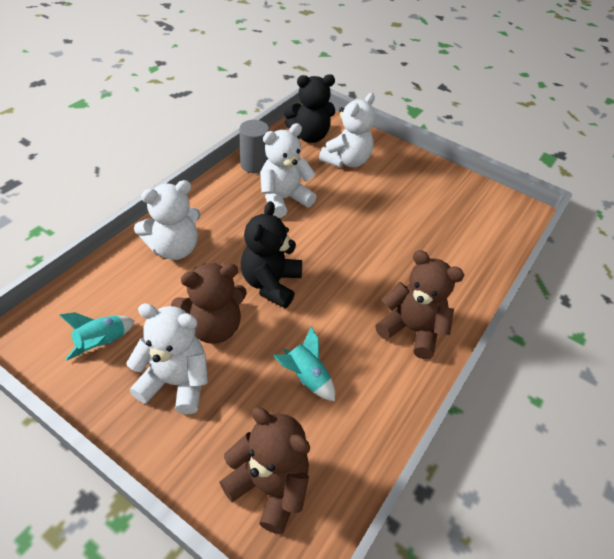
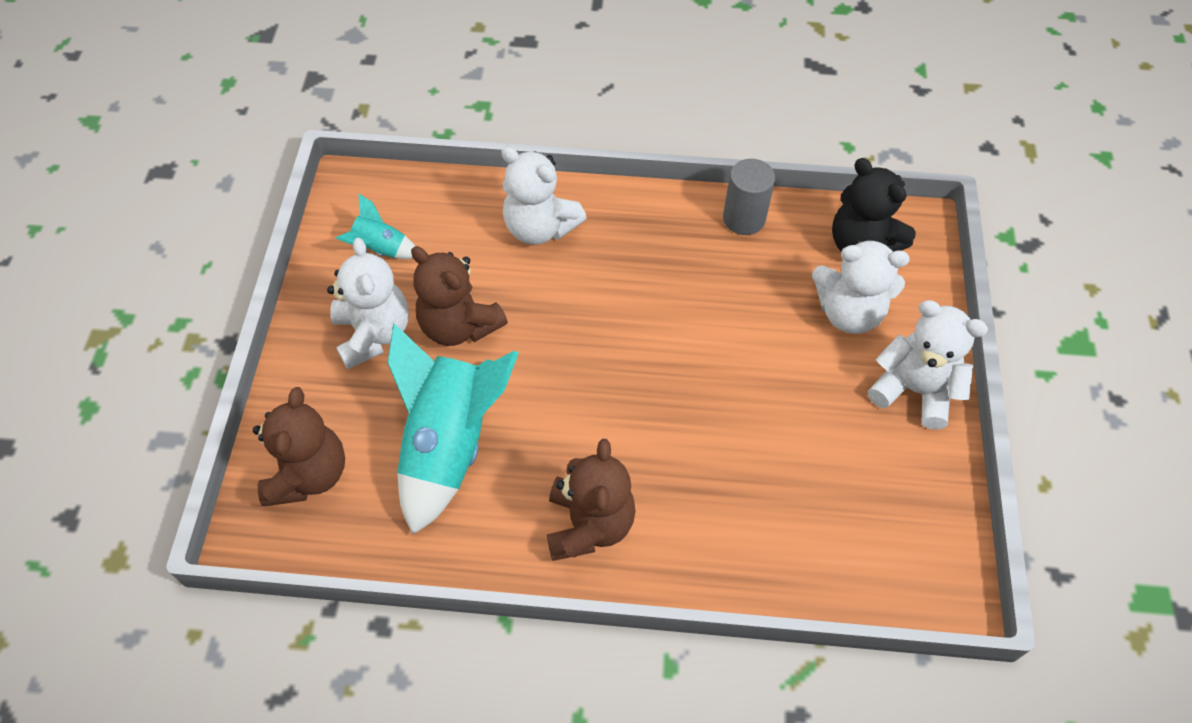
camera: 65 degrees right, 10 degrees up
black teddy bear [241,201,302,308] -> none
white teddy bear [260,123,317,218] -> white teddy bear moved to [868,300,988,430]
turquoise rocket [273,326,335,401] -> turquoise rocket [387,323,519,534], size x2.13

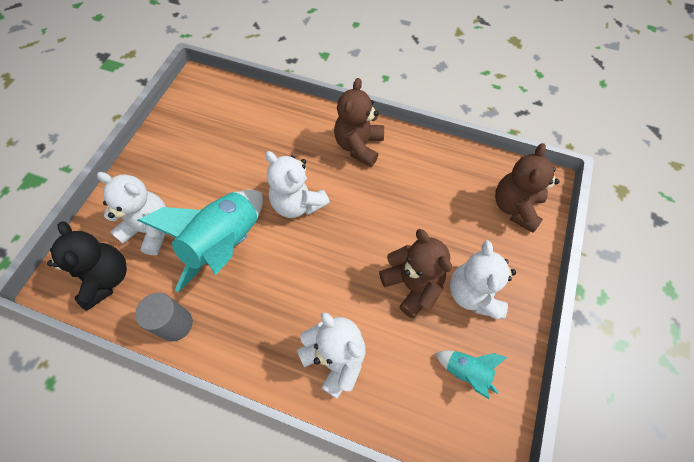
camera: 165 degrees left, 5 degrees up
turquoise rocket [387,323,519,534] -> turquoise rocket moved to [137,189,263,292]
white teddy bear [868,300,988,430] -> white teddy bear moved to [265,151,330,218]

